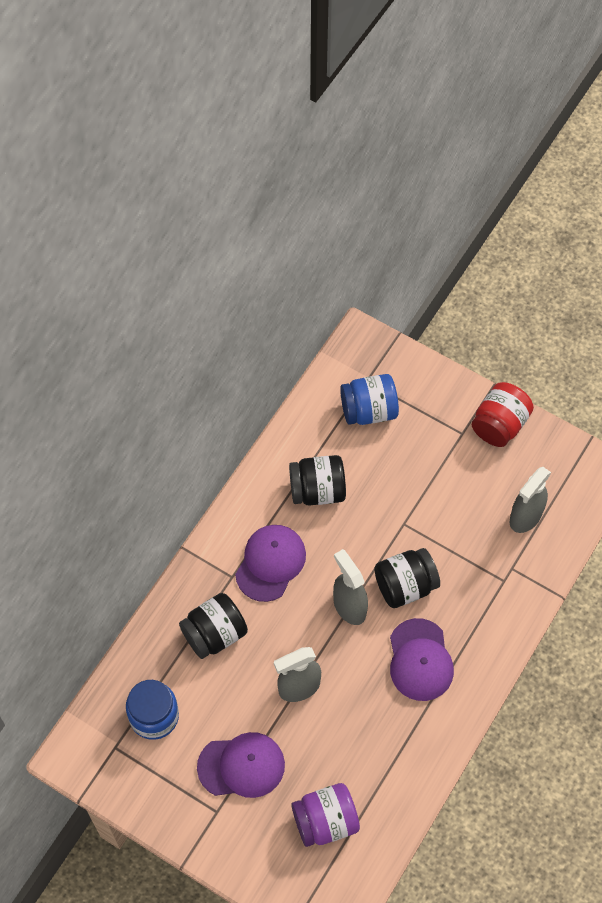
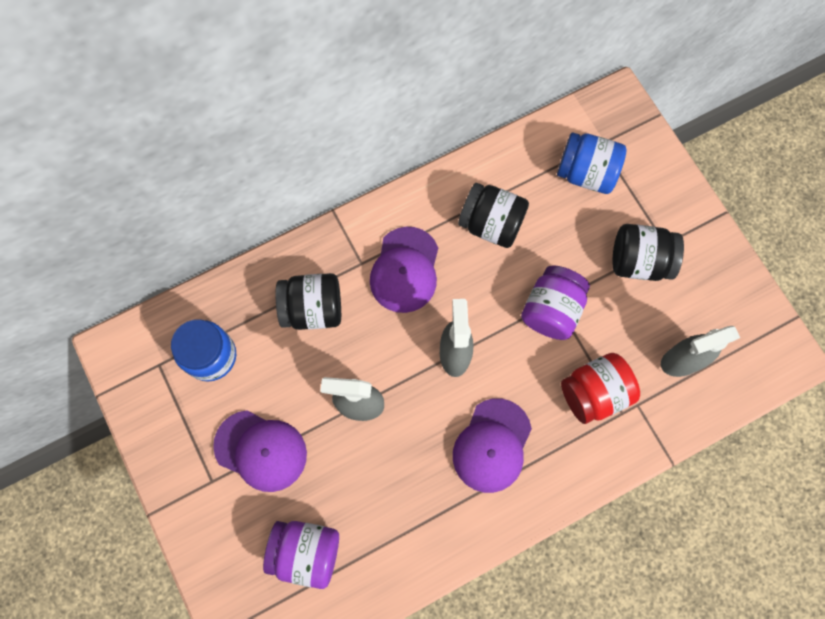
camera: 30 degrees right, 10 degrees up
purple cap [235,525,306,602] -> purple cap turned 135 degrees clockwise [370,227,438,313]
black jar [374,548,440,608] -> black jar moved to [613,224,684,281]
red jar [472,382,534,447] -> red jar moved to [561,353,640,424]
none -> purple jar [521,265,590,340]

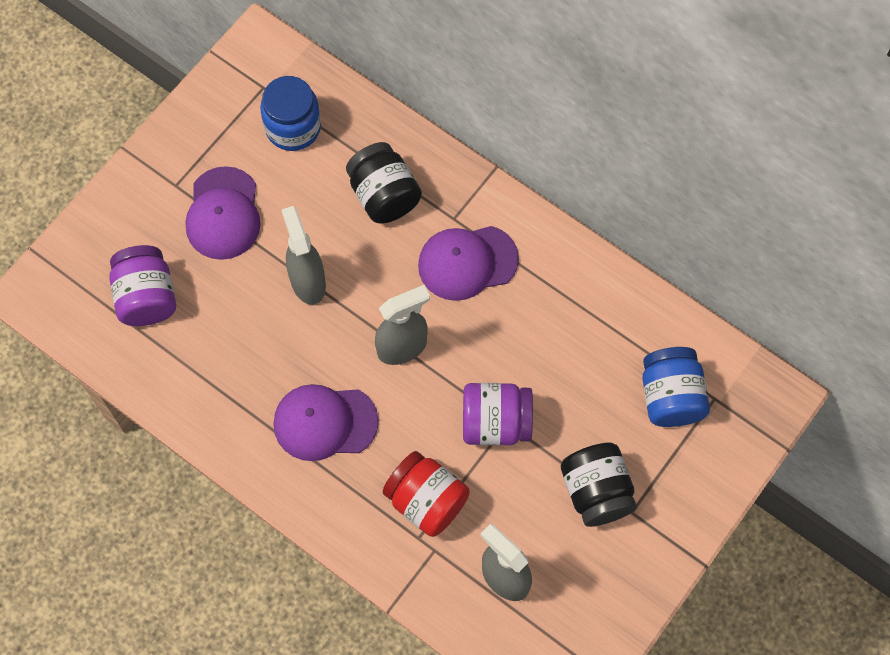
camera: 65 degrees right, 5 degrees down
black jar [458,183,529,248] -> none

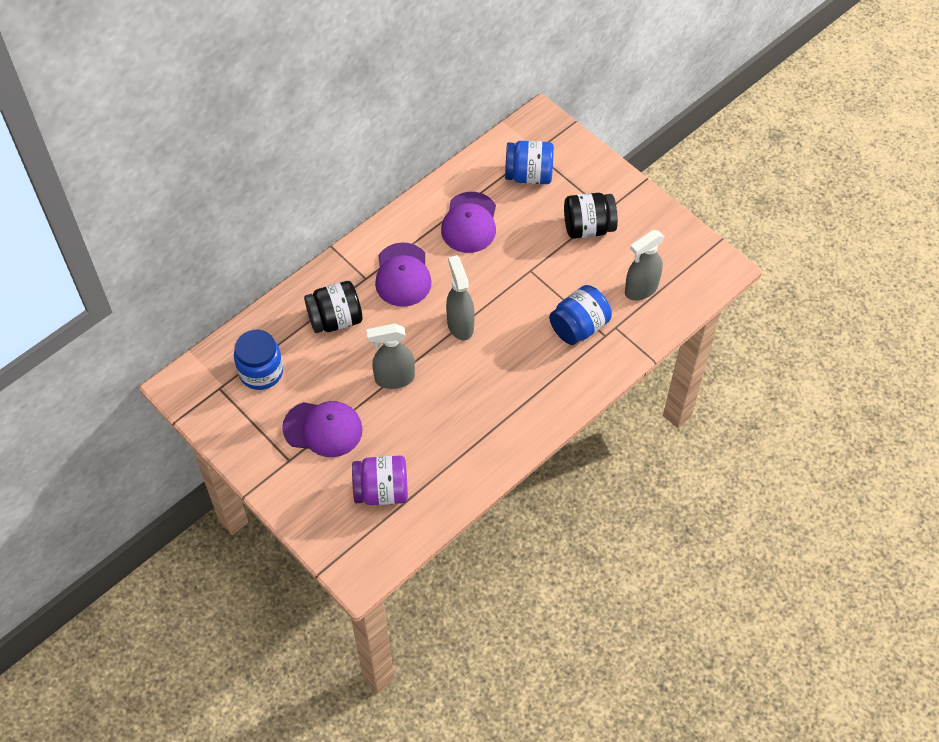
camera: 80 degrees left, 10 degrees down
purple cap [273,384,379,461] -> purple cap moved to [441,192,496,253]
red jar [383,451,470,537] -> blue jar [549,285,612,345]
purple jar [463,383,533,445] -> none

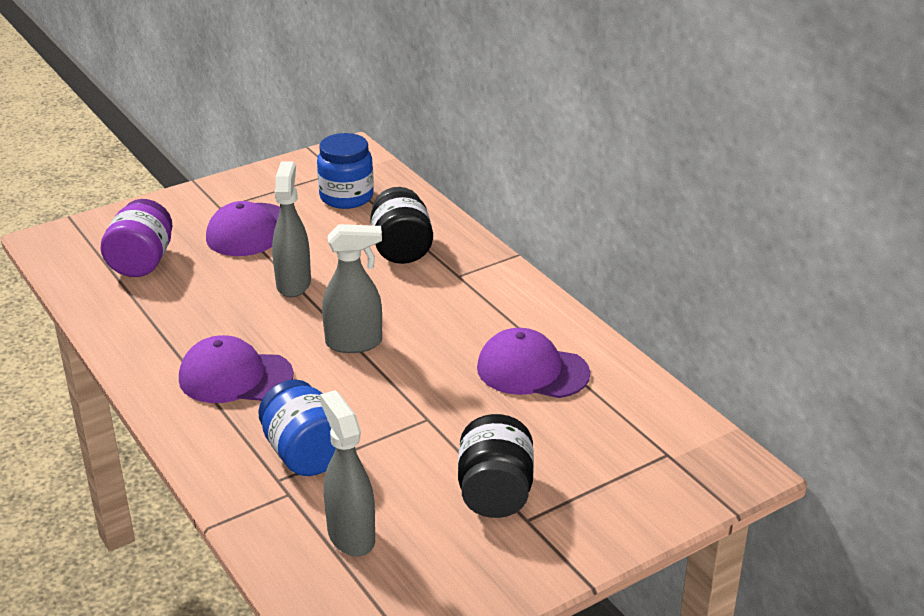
camera: 100 degrees right, 25 degrees down
purple cap [375,242,432,307] -> purple cap moved to [179,335,294,403]
blue jar [505,141,554,184] -> none

